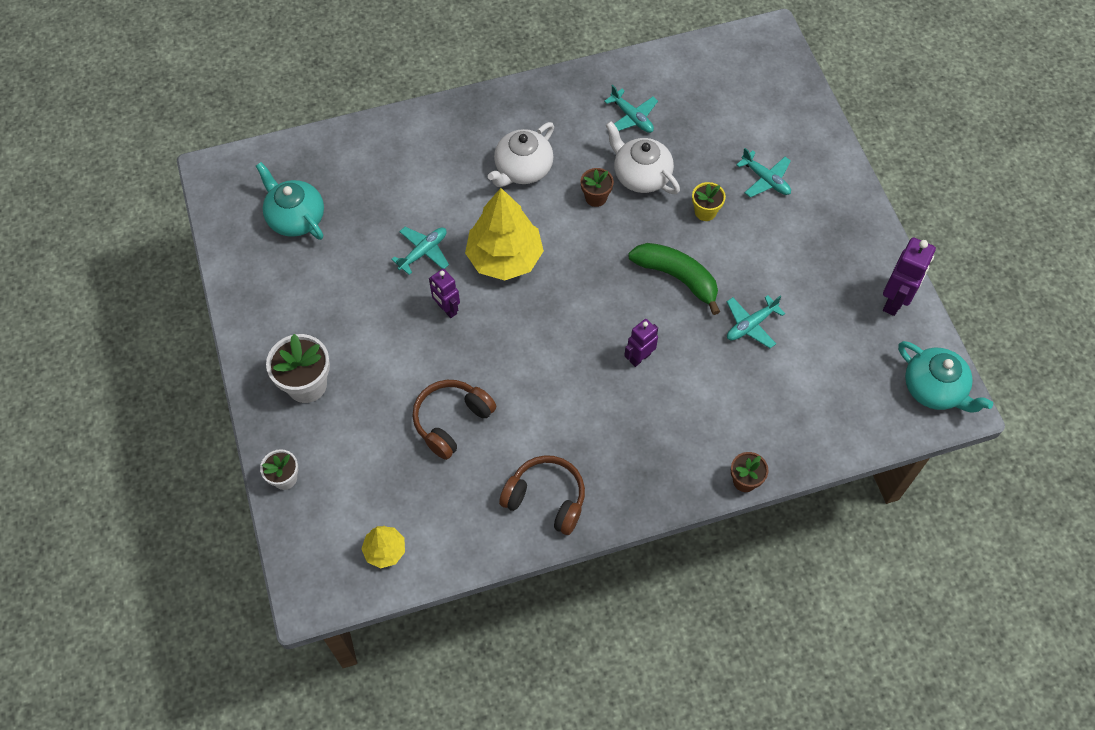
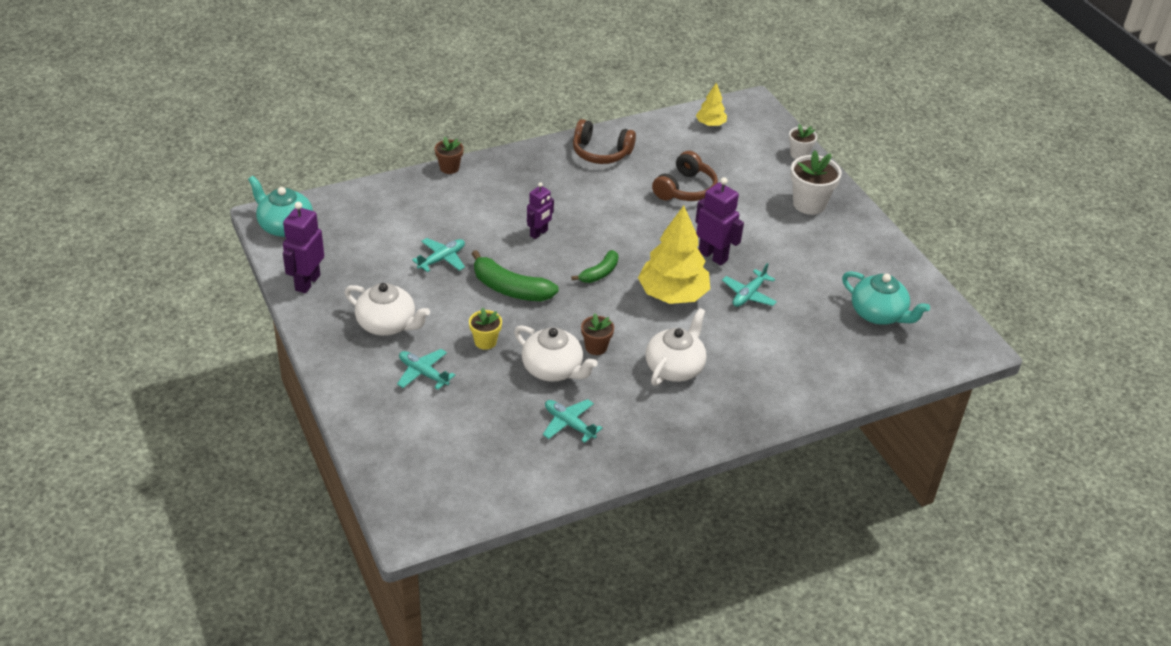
camera: 170 degrees right, 20 degrees down
purple robot [429,269,460,318] -> purple robot [695,177,744,265], size x1.53
none -> white teapot [344,283,430,336]
none -> green banana [571,250,618,283]

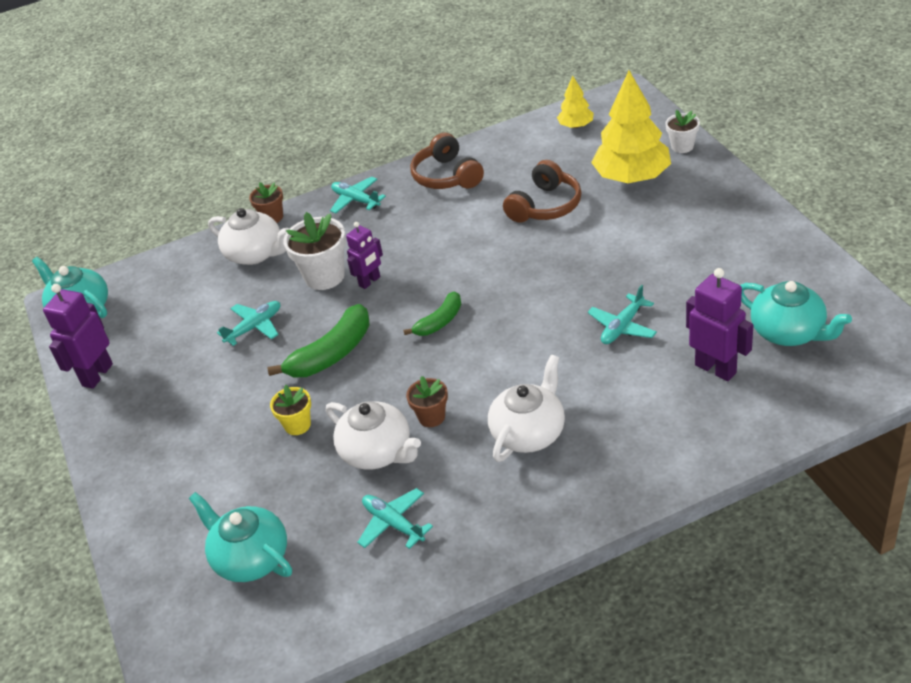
camera: 10 degrees right, 0 degrees up
white teapot [344,283,430,336] -> white teapot moved to [208,208,289,265]
turquoise plane [397,349,455,390] -> turquoise plane moved to [330,176,386,213]
green banana [472,250,559,301] -> green banana turned 75 degrees counterclockwise [268,304,370,377]
brown headphones [573,119,636,164] -> brown headphones turned 45 degrees clockwise [410,133,484,189]
yellow tree [638,206,710,304] -> yellow tree moved to [591,71,671,183]
purple robot [695,177,744,265] -> purple robot moved to [686,268,753,381]
white flower pot [790,150,842,215] -> white flower pot moved to [283,212,346,290]
none -> turquoise teapot [189,492,292,582]

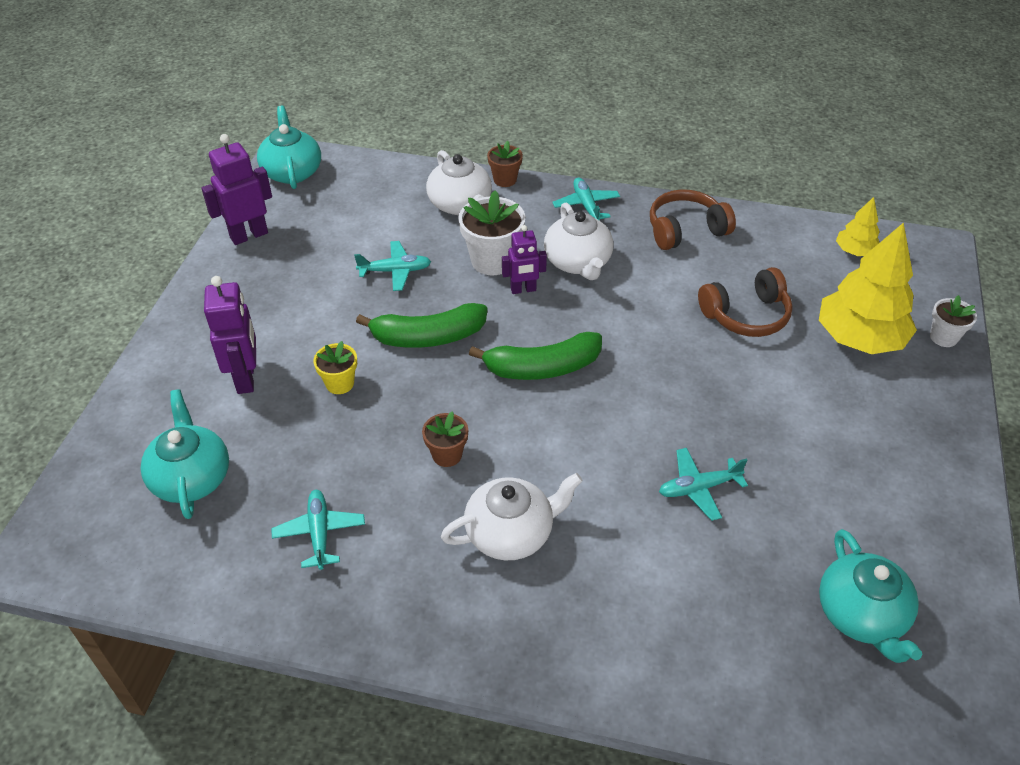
camera: 30 degrees right, 5 degrees up
white teapot [326,401,421,470] -> white teapot moved to [544,203,613,280]
green banana [403,291,461,336] -> green banana [469,332,602,380], size x1.63
brown headphones [410,133,484,189] -> brown headphones turned 60 degrees clockwise [650,189,736,250]
purple robot [686,268,753,381] -> purple robot moved to [204,276,256,394]

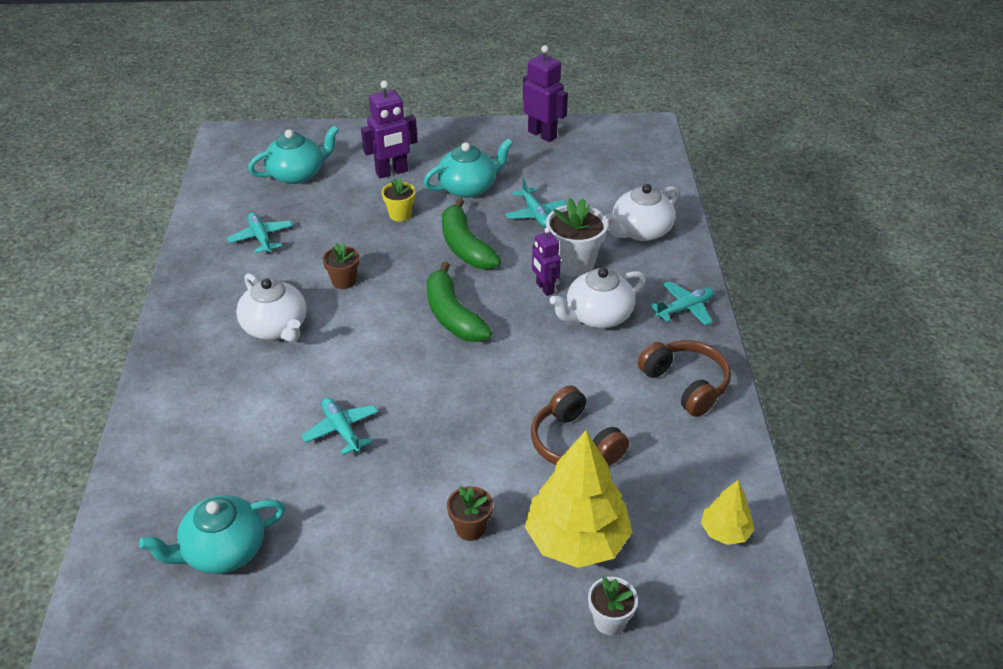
camera: 75 degrees right, 5 degrees down
turquoise teapot [257,105,321,189] -> turquoise teapot moved to [423,138,513,198]
turquoise plane [271,490,365,570] -> turquoise plane turned 90 degrees counterclockwise [227,212,293,253]
brown flower pot [487,141,523,187] -> brown flower pot moved to [447,486,493,541]

